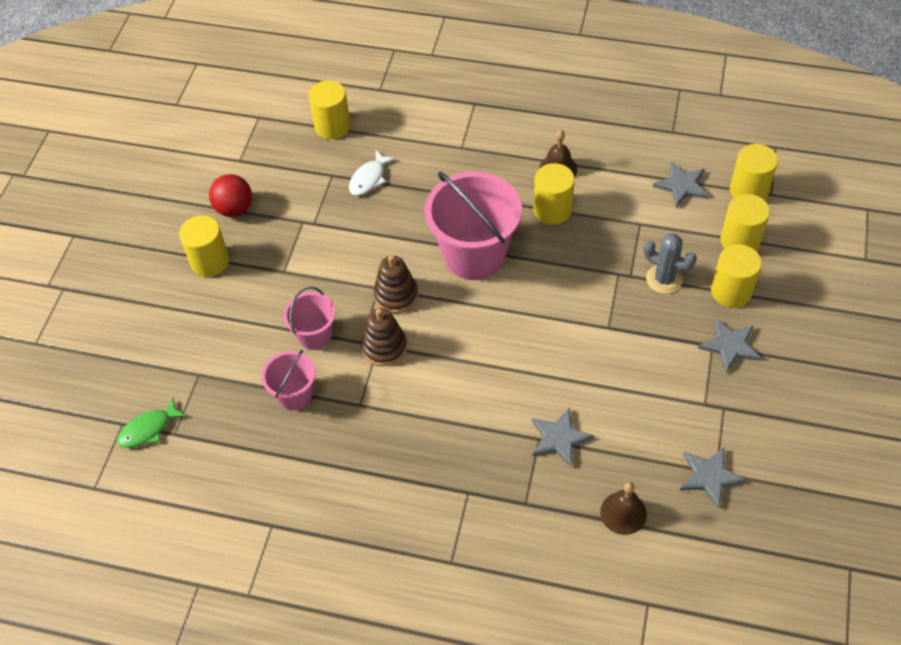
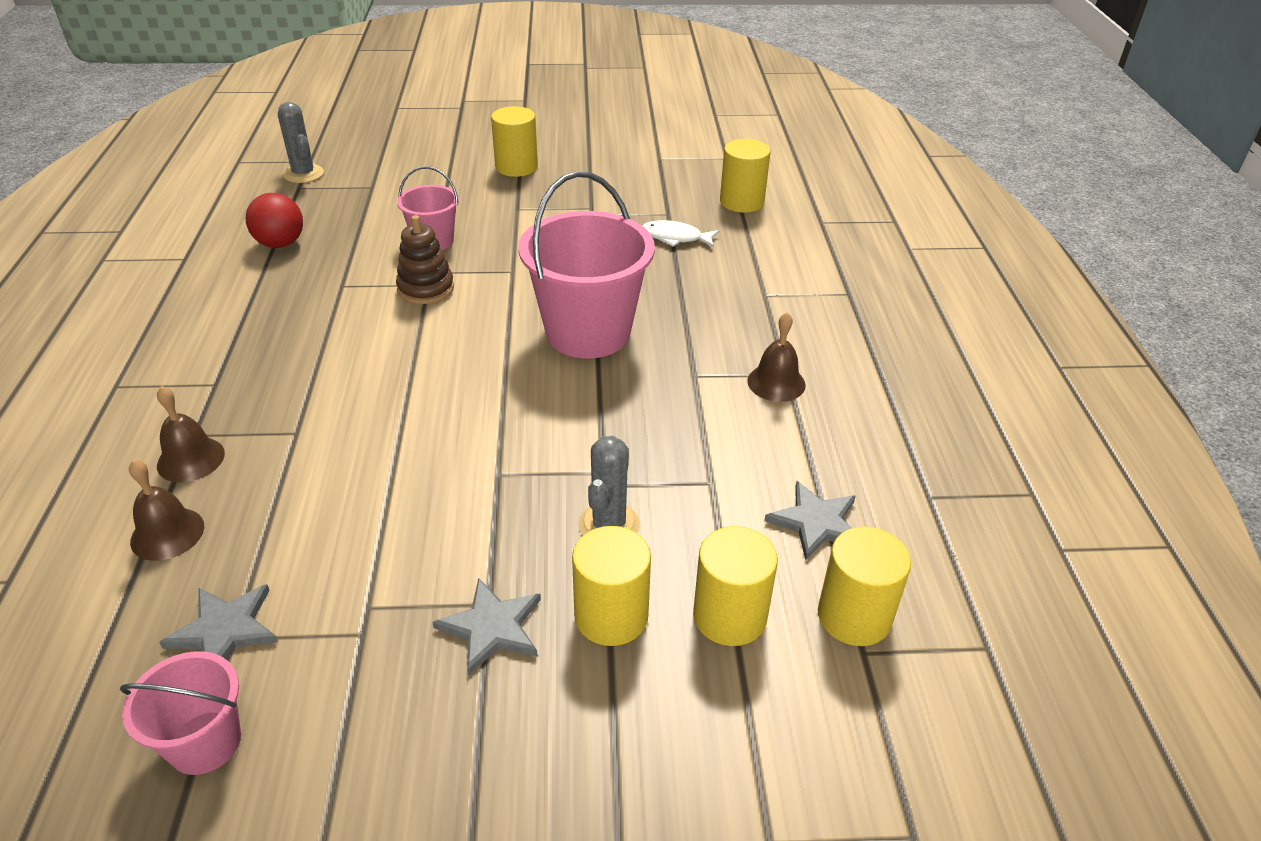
camera: 70 degrees right, 15 degrees down
green fish [117,398,187,448] -> grey cactus [278,102,324,183]
red ball [209,174,252,217] -> red ball moved to [245,193,303,248]
pink bucket [261,350,315,410] -> pink bucket moved to [120,651,241,775]
brown stacking toy [373,255,418,313] -> none
grey star [532,408,594,468] -> none
yellow cylinder [534,163,575,225] -> none
none -> brown bell [157,386,225,483]

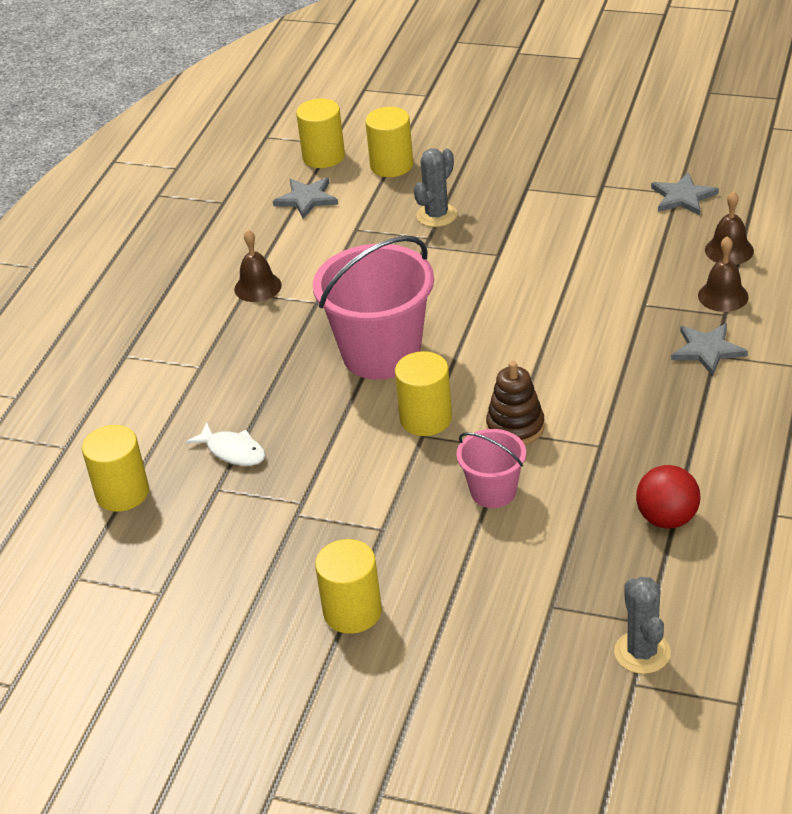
camera: 155 degrees left, 0 degrees up
pink bucket [120,651,241,775] -> none
grey star [432,578,541,676] -> grey star moved to [671,323,748,376]
yellow cylinder [572,526,651,646] -> yellow cylinder moved to [395,351,452,436]

